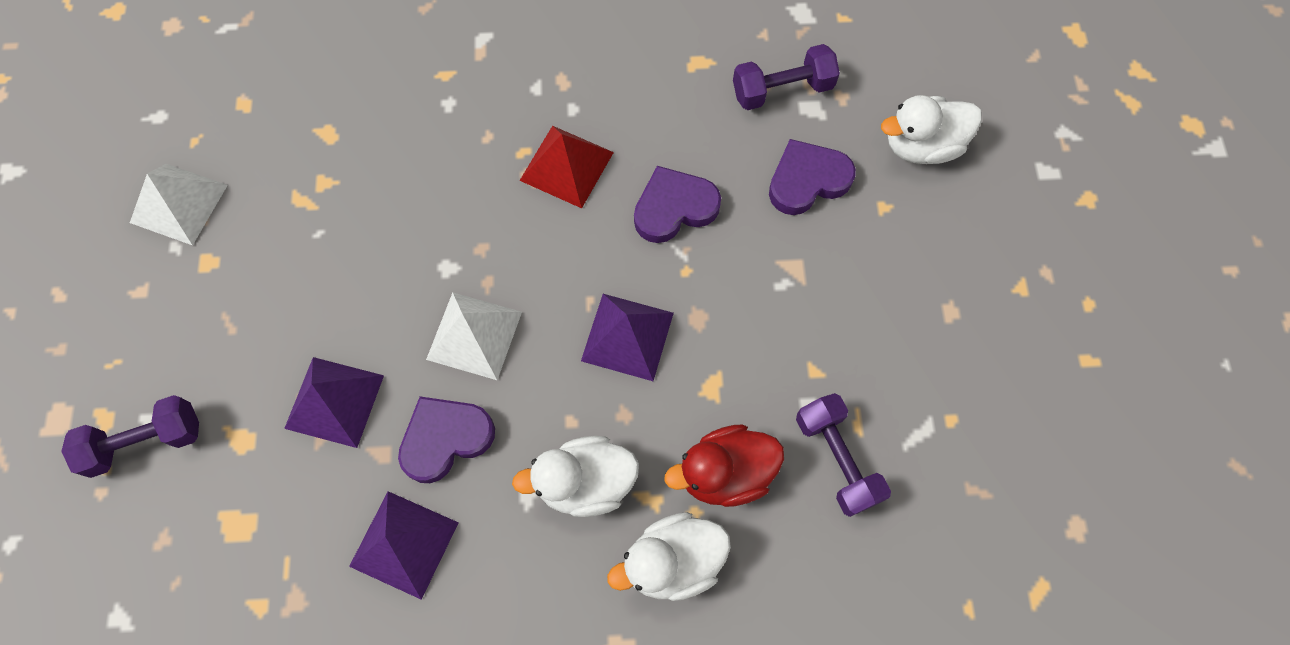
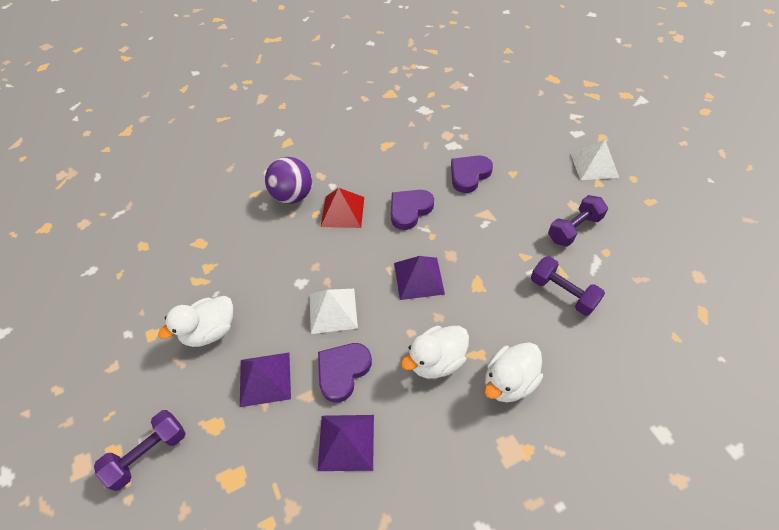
camera: 20 degrees left, 15 degrees down
white pyramid [130,164,228,245] -> white pyramid moved to [570,139,619,180]
red duck [664,425,784,507] -> none
purple dumbbell [733,44,840,110] -> purple dumbbell moved to [548,195,608,247]
white duck [881,95,982,164] -> white duck moved to [158,296,233,347]
none -> purple ball [265,157,312,204]

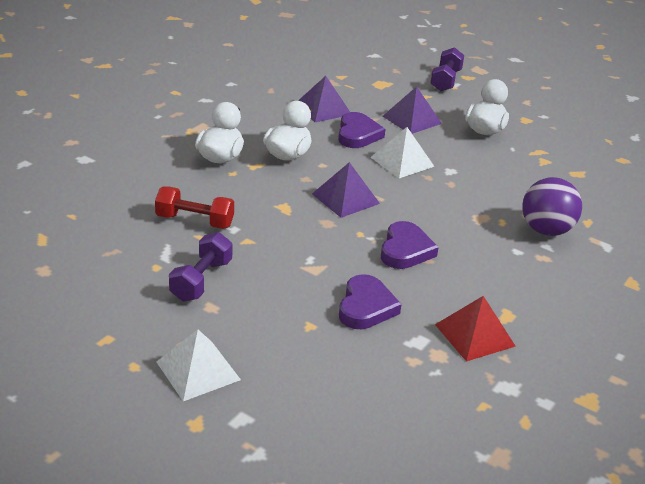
camera: 145 degrees right, 20 degrees down
red pyramid [321,188,364,228] -> red pyramid moved to [435,296,516,362]
purple dumbbell [531,256,605,316] -> red dumbbell [155,186,234,229]

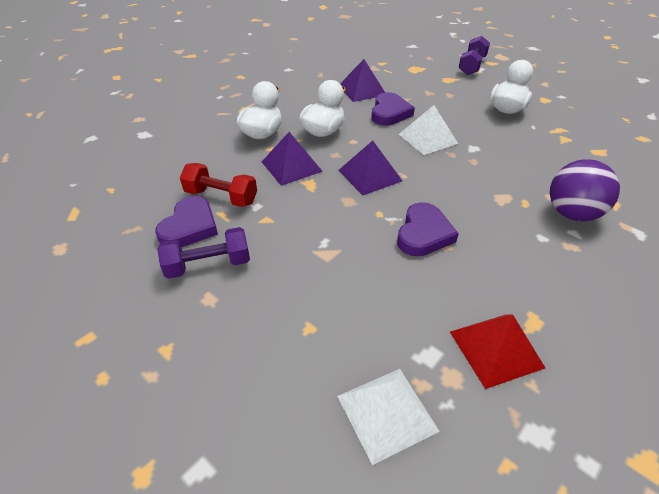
camera: 10 degrees right, 10 degrees up
white pyramid [156,329,241,401] -> white pyramid moved to [337,369,440,465]
purple dumbbell [169,232,233,301] -> purple dumbbell turned 45 degrees clockwise [157,227,250,279]
purple heart [339,274,402,329] -> purple heart moved to [156,196,218,247]
purple pyramid [382,86,442,134] -> purple pyramid moved to [262,132,323,186]

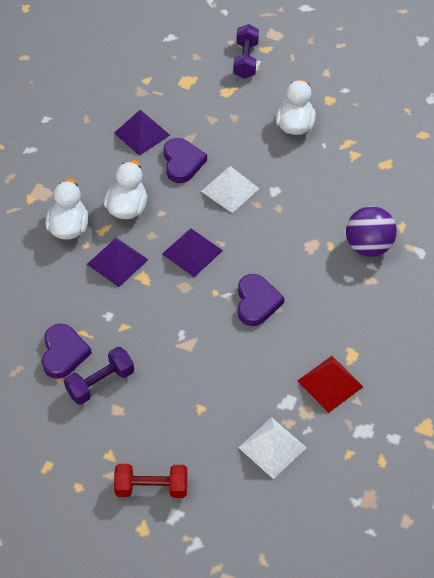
camera: 20 degrees left, 10 degrees up
red dumbbell [180,163,257,207] -> red dumbbell moved to [114,464,187,498]

